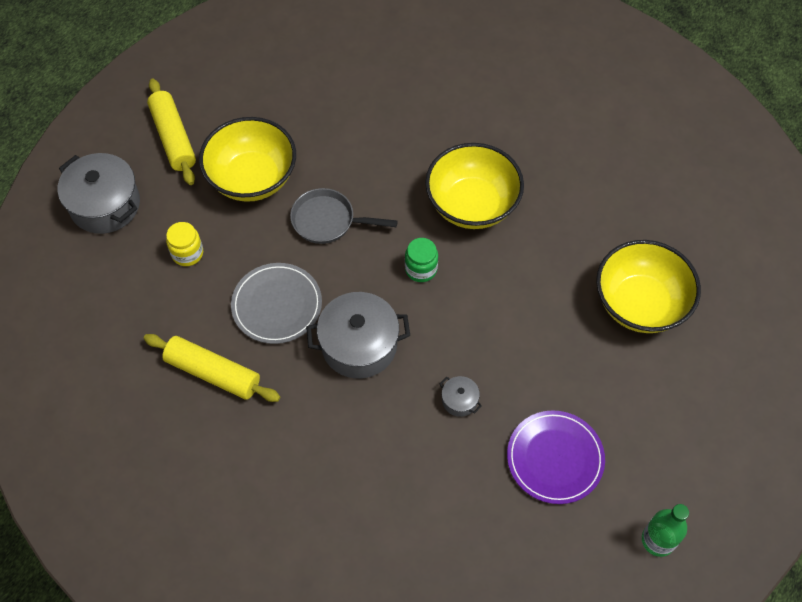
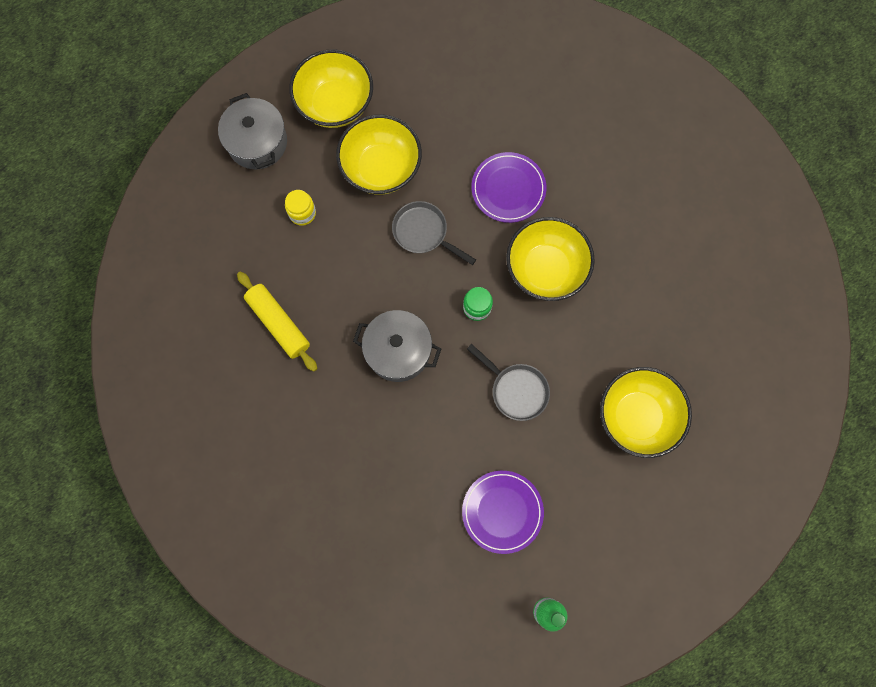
camera: 25 degrees right, 15 degrees up
yellow rolling pin [147,79,196,185] -> yellow bowl [289,49,373,128]
grey plate [231,263,322,344] -> none
grey pot [440,376,482,417] -> none
none -> grey pan [467,344,550,421]
none -> purple plate [471,152,546,223]

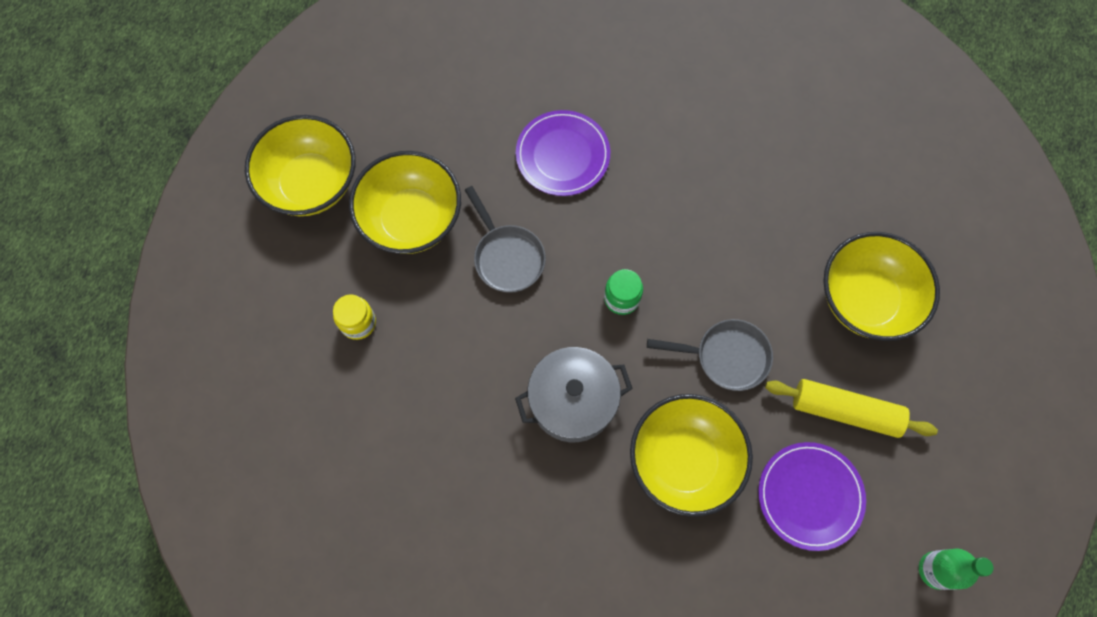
camera: 35 degrees left, 5 degrees down
grey pot [218,93,287,169] -> none
yellow rolling pin [237,272,317,372] -> yellow rolling pin moved to [765,379,938,438]
grey pan [392,201,476,265] -> grey pan turned 120 degrees counterclockwise [465,186,546,293]
yellow bowl [506,217,595,301] -> yellow bowl moved to [630,394,753,517]

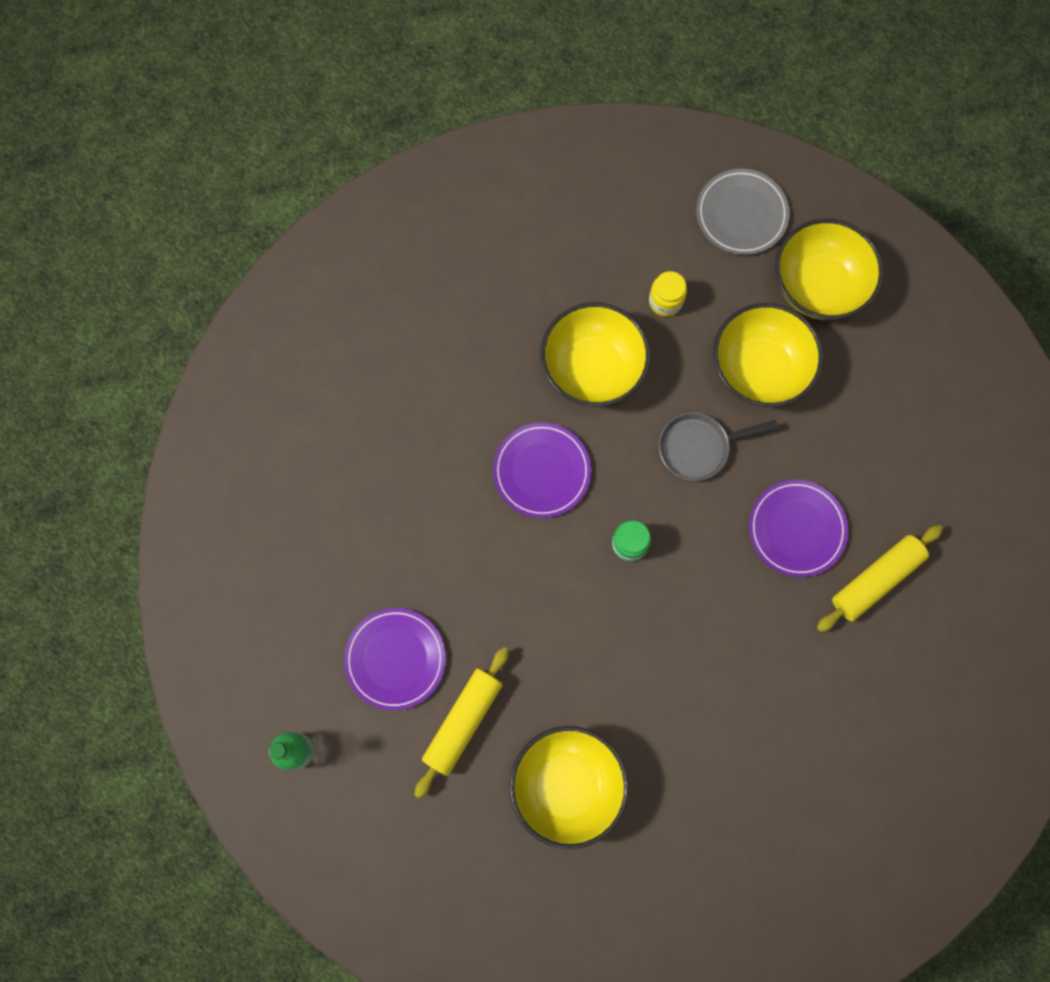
camera: 105 degrees right, 5 degrees up
grey pot [515,347,633,442] -> purple plate [493,423,591,518]
yellow bowl [630,394,753,517] -> yellow bowl moved to [541,303,650,407]
grey pan [647,319,773,391] -> none
none -> grey plate [696,169,790,255]
none -> yellow rolling pin [817,525,943,632]

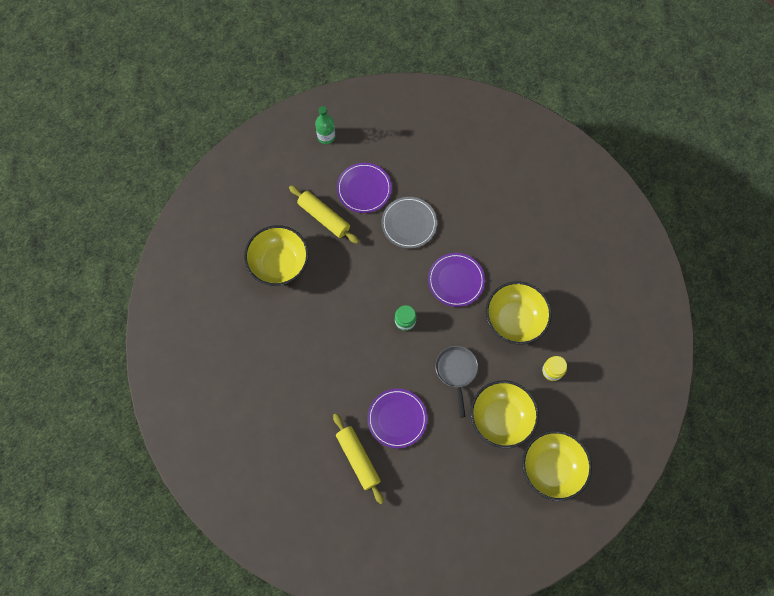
camera: 100 degrees right, 5 degrees down
grey plate [696,169,790,255] -> grey plate moved to [381,197,437,249]

